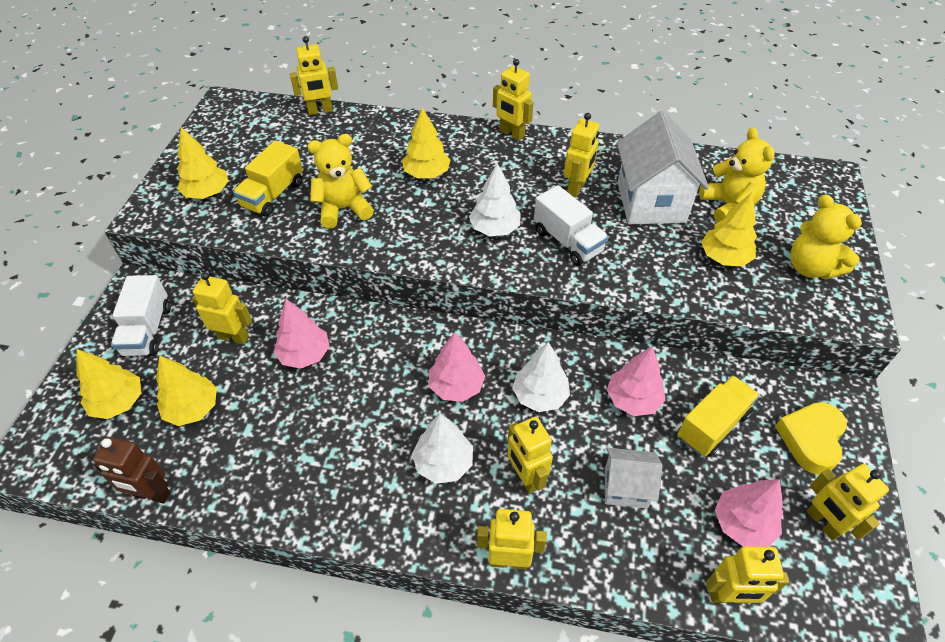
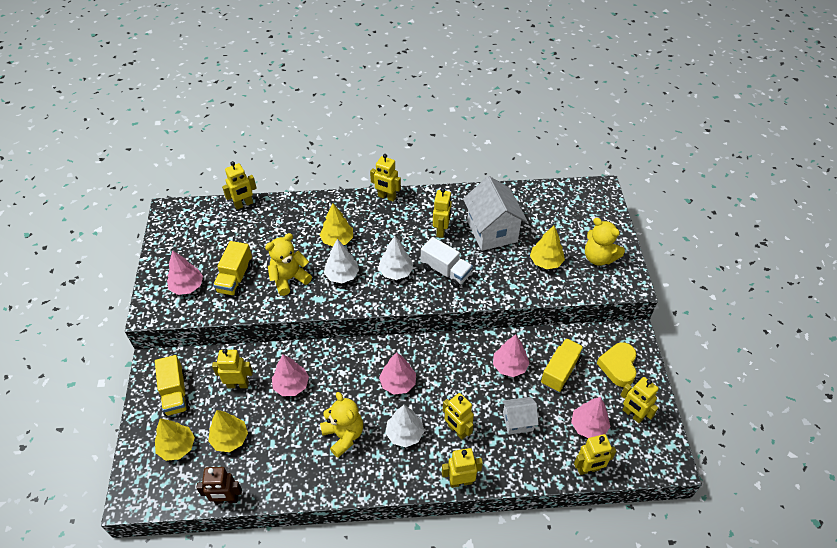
camera: 15 degrees left, 0 degrees up
white truck [111,275,171,357] -> yellow truck [155,355,190,416]
yellow tree [177,127,229,199] -> pink tree [167,250,203,295]
white tree [512,342,570,412] -> white tree moved to [324,239,359,283]
yellow teddy bear [699,127,775,222] -> yellow teddy bear moved to [320,392,363,458]

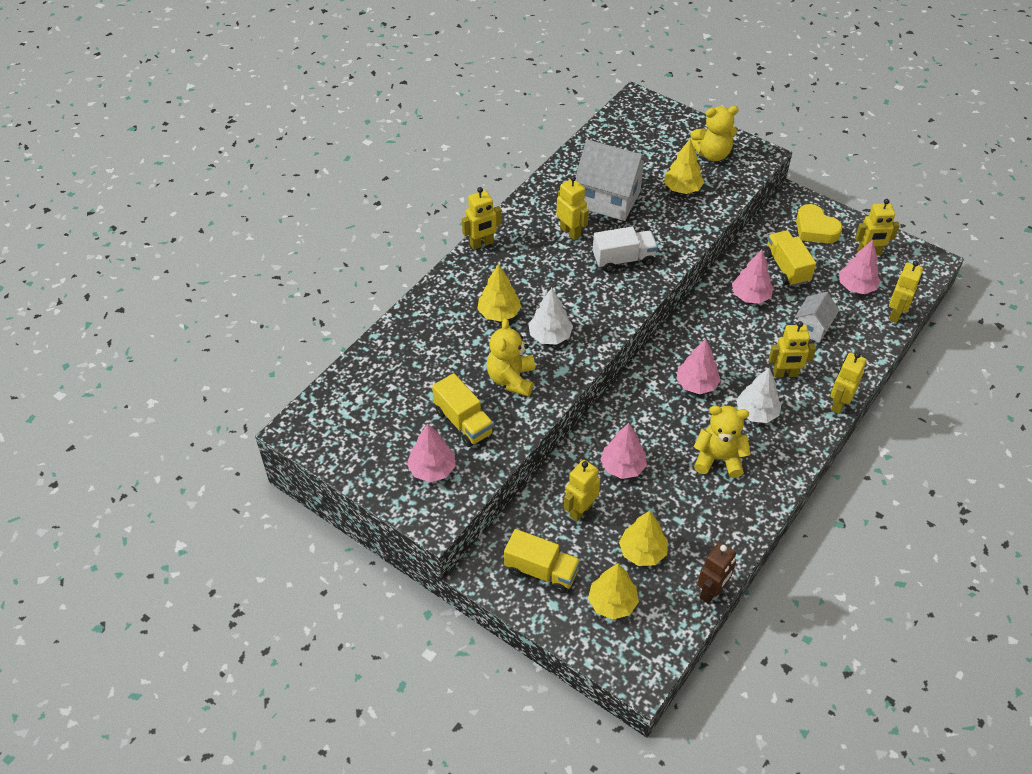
camera: 50 degrees left, 0 degrees up
yellow robot [222,161,257,210] -> none
white tree [378,236,414,280] -> none

